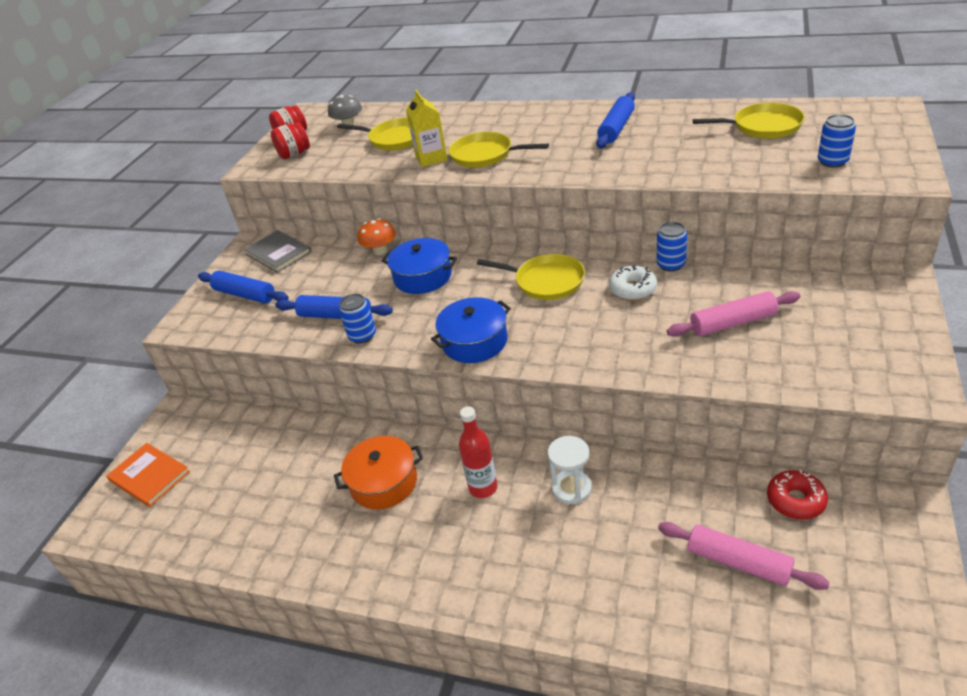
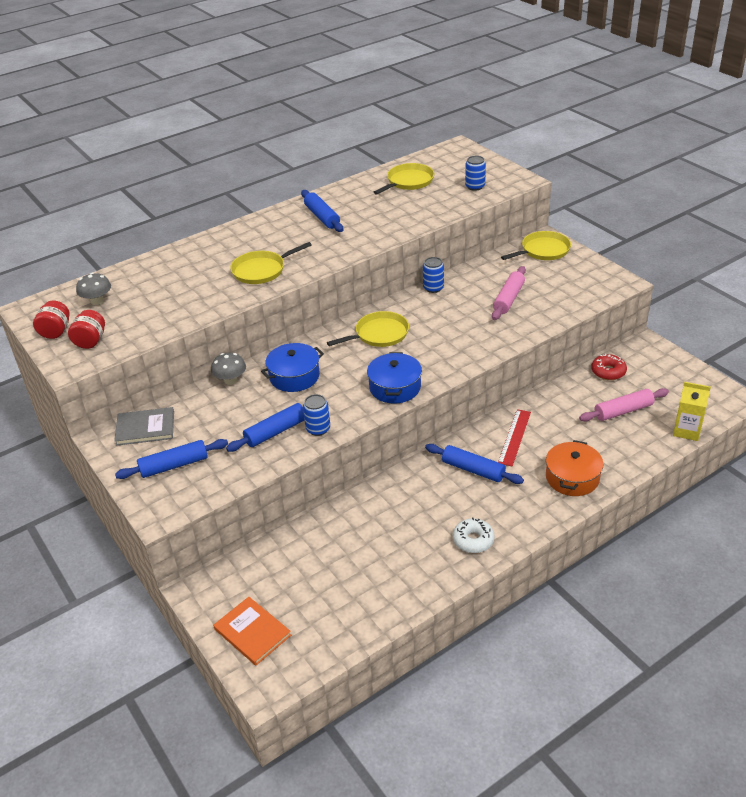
camera: 55 degrees left, 0 degrees up
orange book [106,443,190,507] -> orange book turned 60 degrees clockwise [213,597,291,666]
orange pot [334,436,423,510] -> orange pot moved to [546,440,604,496]
yellow pan [337,118,413,150] -> yellow pan moved to [501,231,571,260]
orange mushroom [358,218,396,255] -> grey mushroom [211,353,246,385]
yellow carton [406,90,448,167] -> yellow carton moved to [673,382,711,441]
red bottle [459,406,498,498] -> blue rolling pin [425,444,524,484]
white hourglass [548,436,592,504] -> red ruler [498,409,531,466]
white donut [609,265,657,301] -> white donut moved to [453,517,495,553]

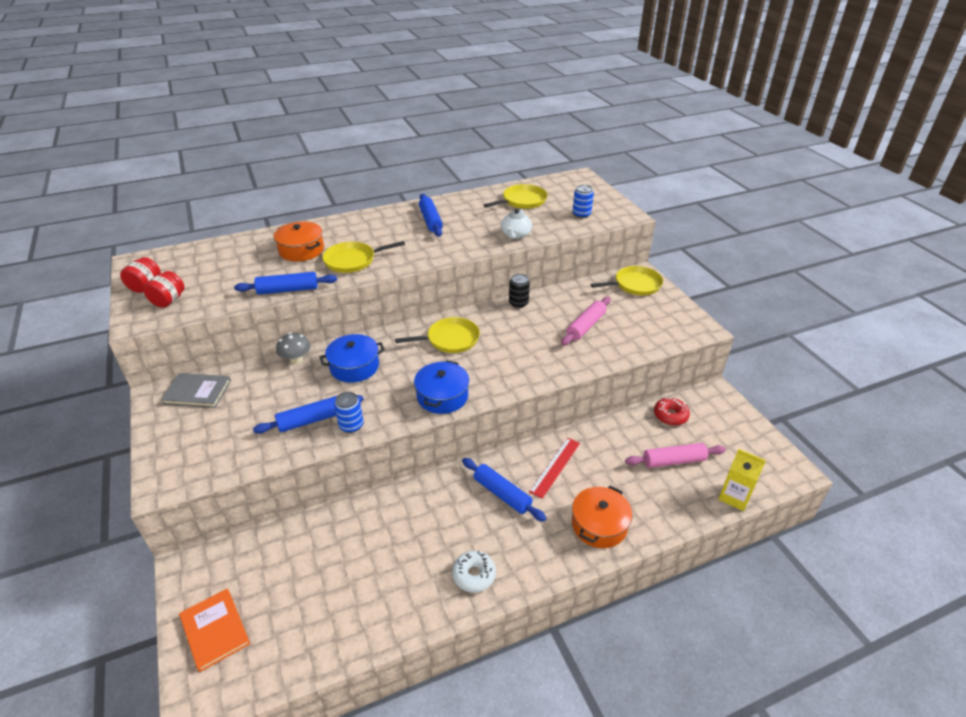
camera: 10 degrees right, 0 degrees up
grey mushroom [76,273,111,305] -> none
blue rolling pin [115,439,228,479] -> blue rolling pin moved to [234,272,337,294]
blue can [423,257,444,293] -> black can [509,274,530,308]
none -> orange pot [274,221,324,262]
none -> white teapot [501,209,532,239]

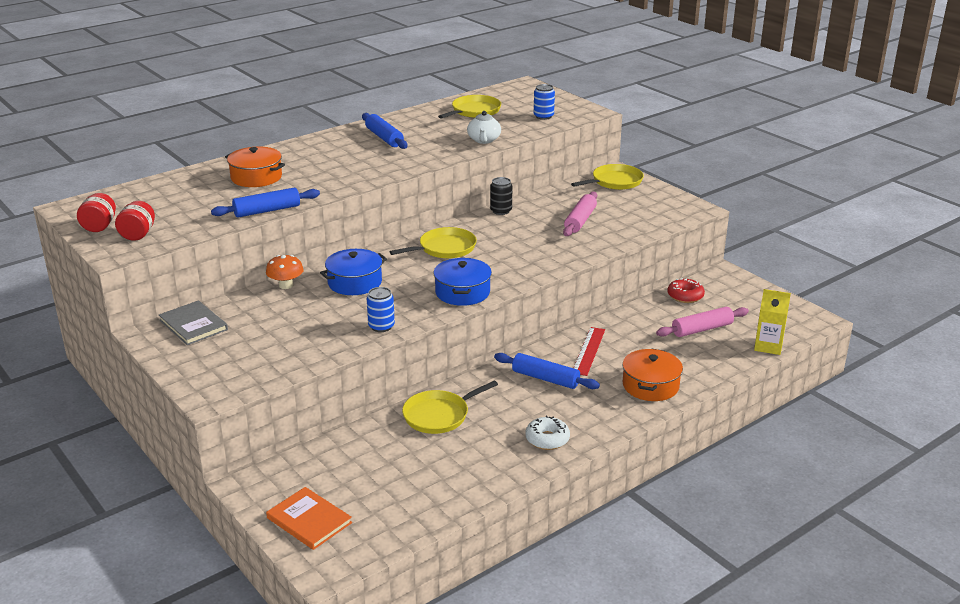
camera: 15 degrees left, 10 degrees down
grey book [161,373,231,408] -> grey book turned 60 degrees clockwise [159,300,228,345]
blue rolling pin [253,395,364,434] -> none
grey mushroom [276,333,311,364] -> orange mushroom [266,255,304,289]
yellow pan [322,241,405,273] -> yellow pan moved to [402,380,498,434]

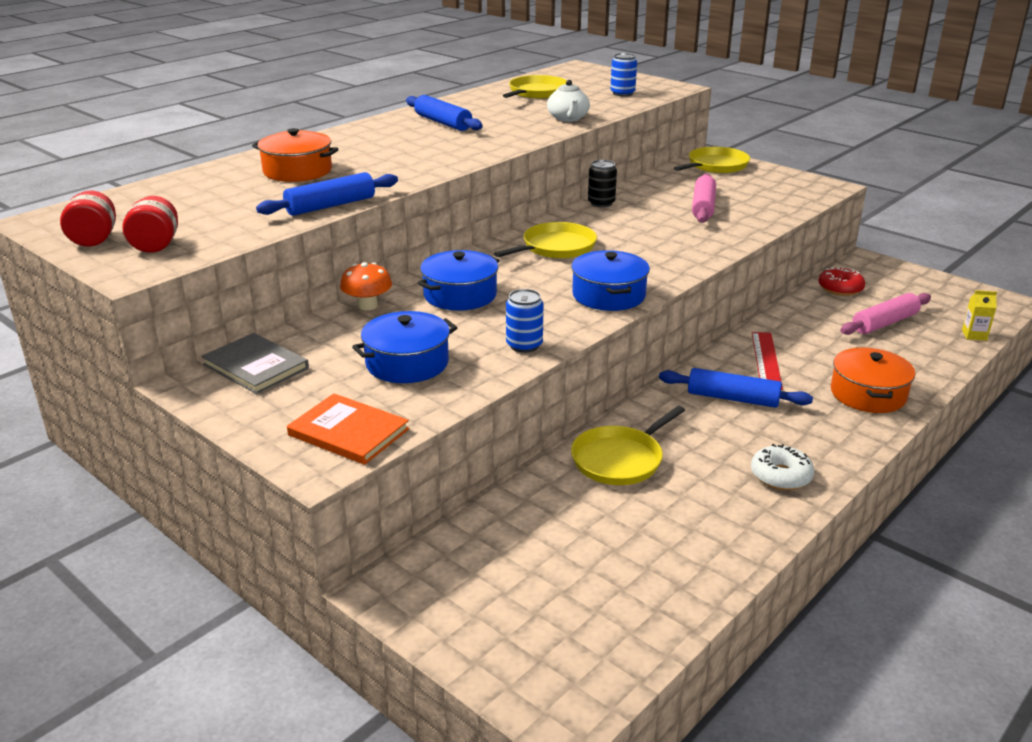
camera: 10 degrees left, 0 degrees up
orange book [266,487,352,550] -> orange book moved to [287,393,409,465]
yellow carton [754,289,791,355] -> yellow carton [962,290,997,341], size x0.62
none -> blue pot [352,311,457,383]

